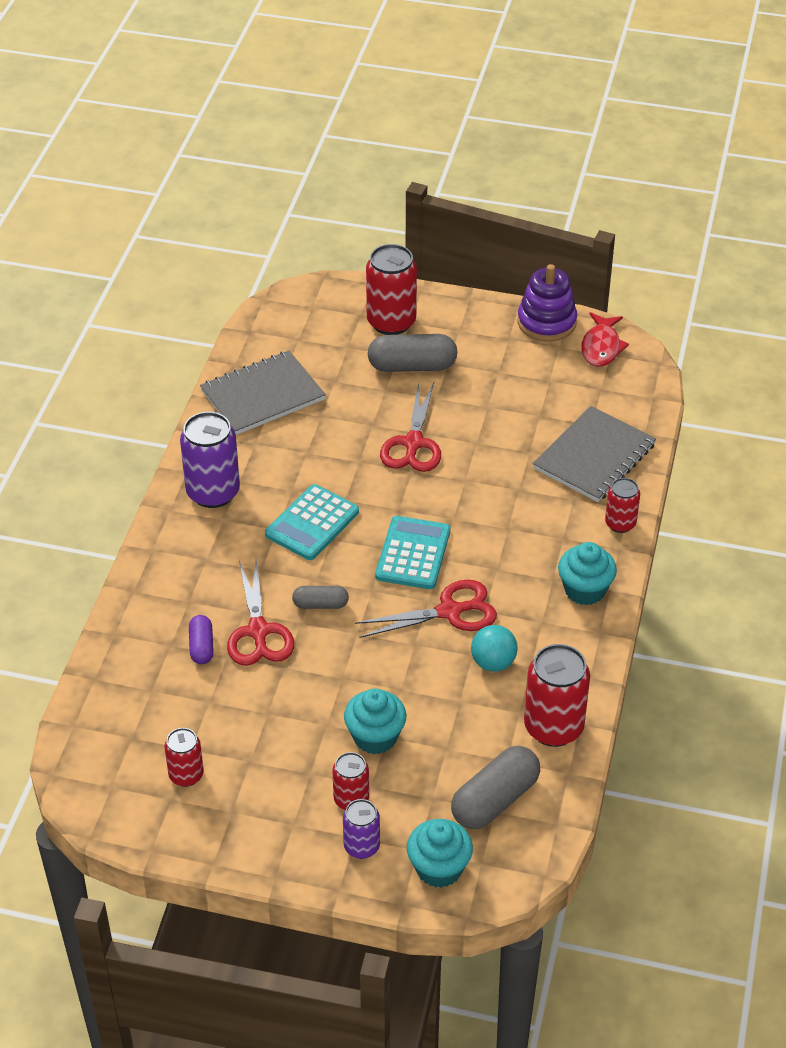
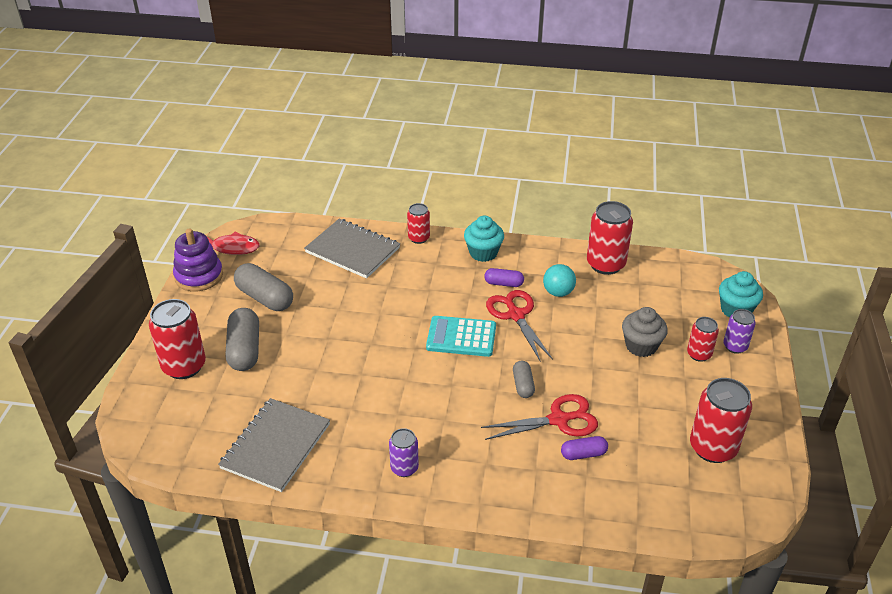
camera: 95 degrees left, 5 degrees down
red can [165,728,204,787] -> red can [690,378,752,463], size x1.75
purple can [180,412,240,508] -> purple can [389,428,419,477], size x0.57
grey notebook [200,350,326,435] -> grey notebook turned 60 degrees clockwise [218,398,330,492]
turquoise calculator [265,484,359,560] -> none
turquoise cupcake [344,688,406,754] -> grey cupcake [622,307,668,357]
red scissors [380,382,441,472] -> none
grey capsule [451,746,540,829] -> grey capsule moved to [234,263,293,311]
none -> purple capsule [484,268,524,287]

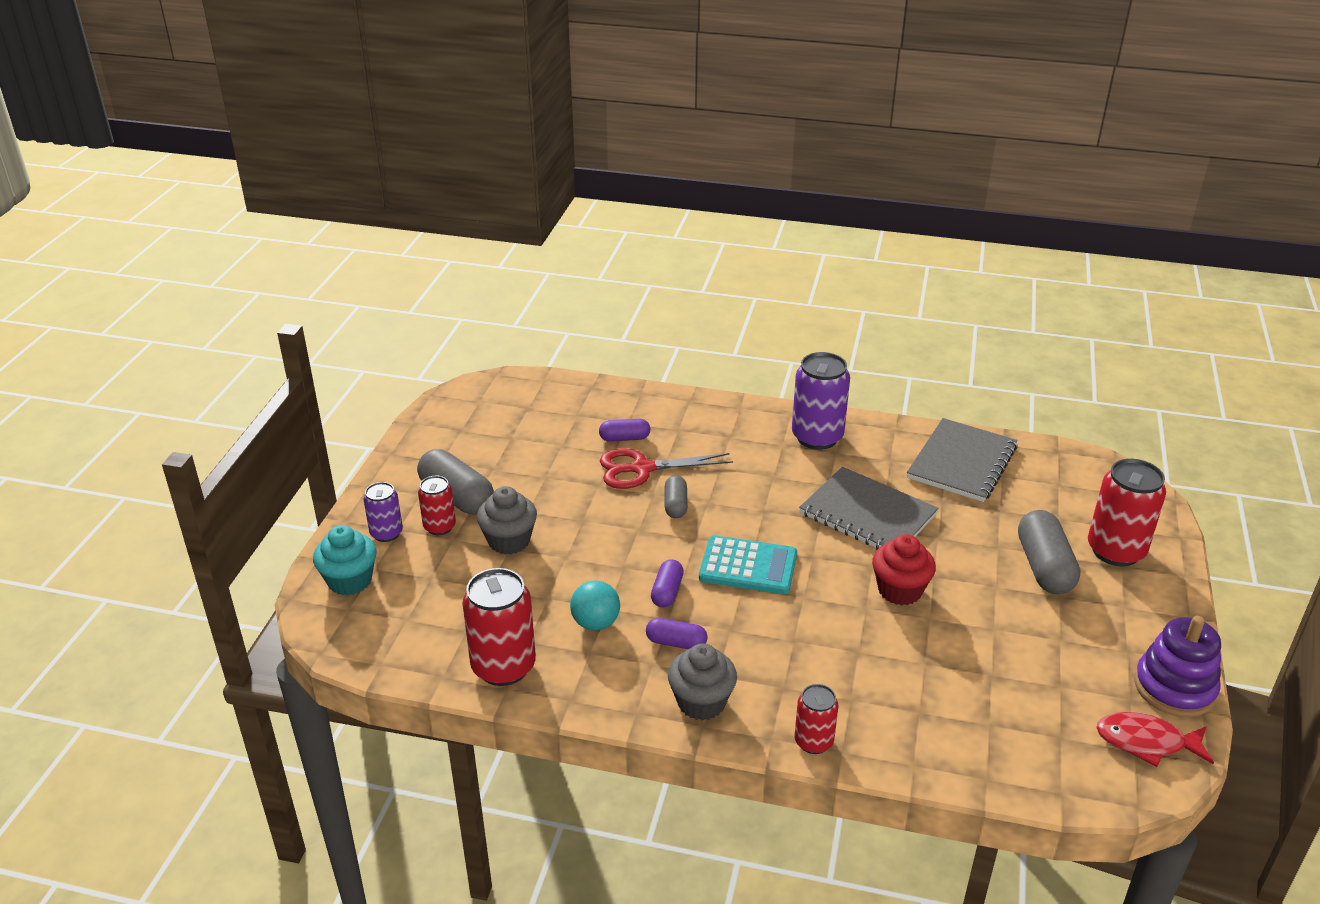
camera: 175 degrees left, 5 degrees down
grey capsule [234,263,293,311] -> grey capsule moved to [417,449,494,514]
grey notebook [304,219,400,279] -> grey notebook moved to [799,467,939,550]
purple can [389,428,419,477] -> purple can [792,352,850,450], size x1.75
turquoise cupcake [464,216,504,262] -> grey cupcake [668,643,737,721]
red scissors [486,290,553,362] -> purple capsule [651,559,684,608]
red can [690,378,752,463] -> none
none -> red cupcake [872,534,936,605]

